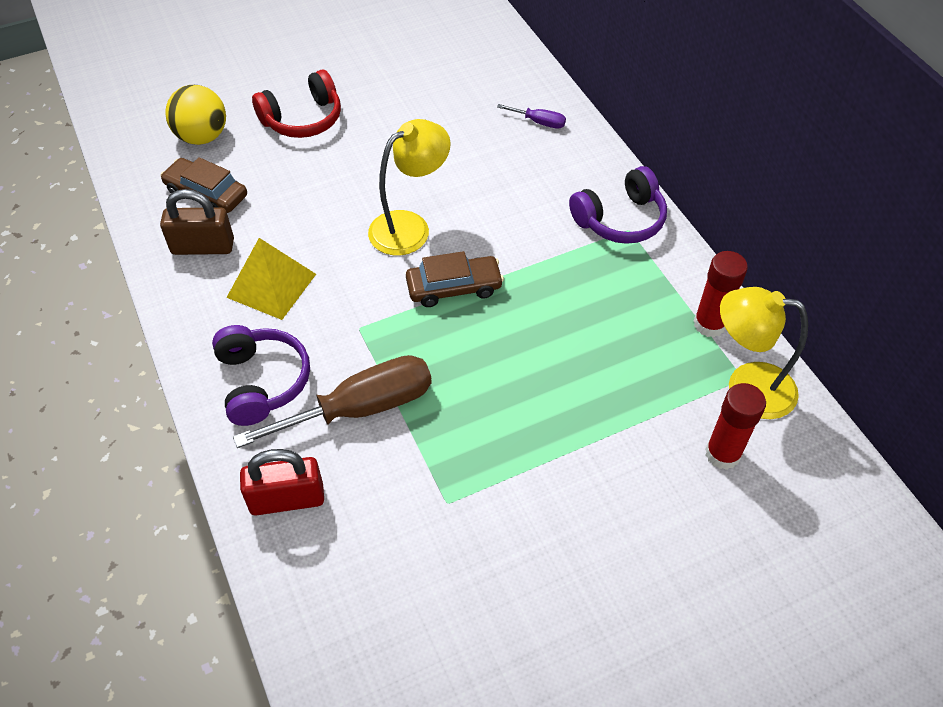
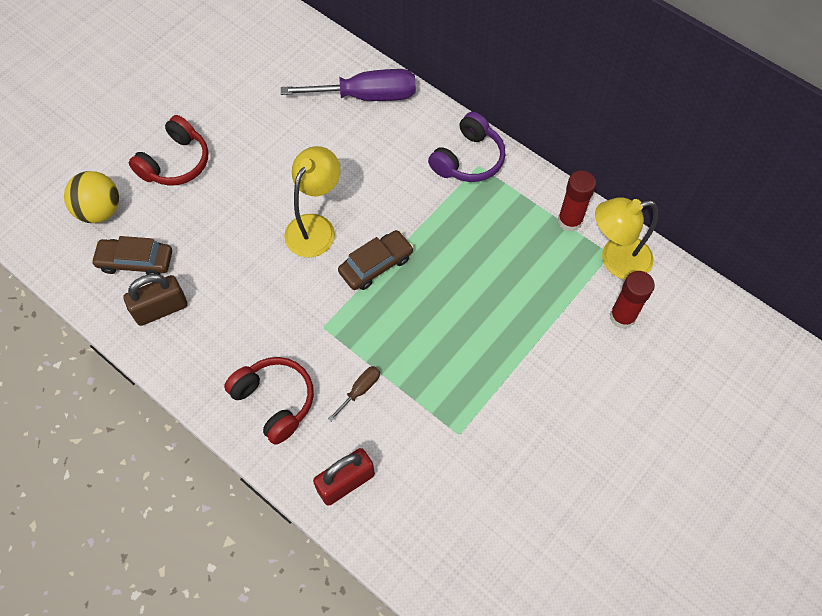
camera: 25 degrees left, 10 degrees up
purple headphones [212,325,310,426] -> red headphones [224,357,314,445]
yellow pyramid [226,238,316,320] -> none
brown screwdriver [233,355,432,448] -> brown screwdriver [328,366,380,422], size x0.45
purple screwdriver [497,104,566,129] -> purple screwdriver [281,69,416,101], size x2.23

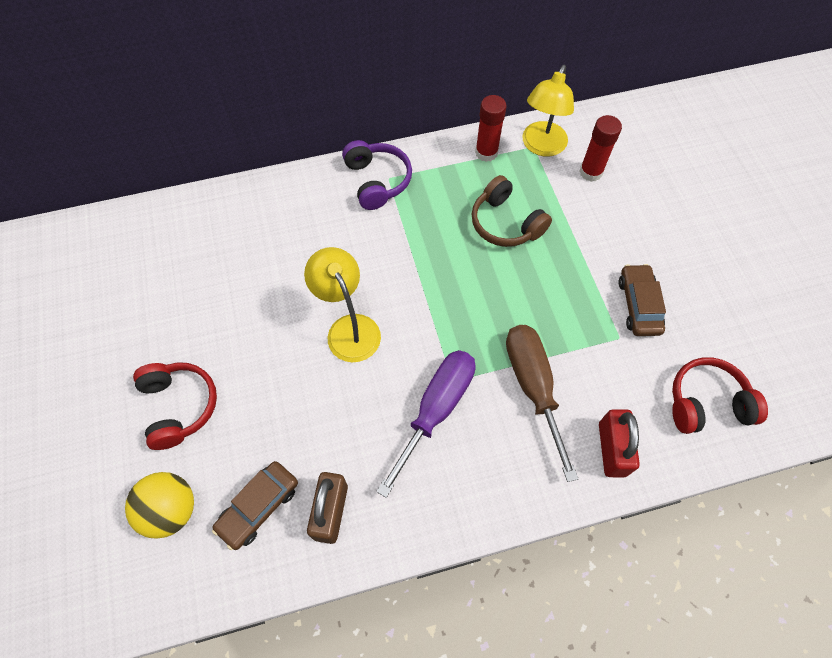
camera: 55 degrees left, 0 degrees up
red headphones [224,357,314,445] -> red headphones moved to [672,357,768,434]
purple screwdriver [281,69,416,101] -> purple screwdriver moved to [376,350,476,498]
brown screwdriver [328,366,380,422] -> brown screwdriver [506,325,578,482], size x2.23
brown car [338,230,414,290] -> brown car moved to [618,264,666,336]
none -> brown headphones [472,175,552,247]

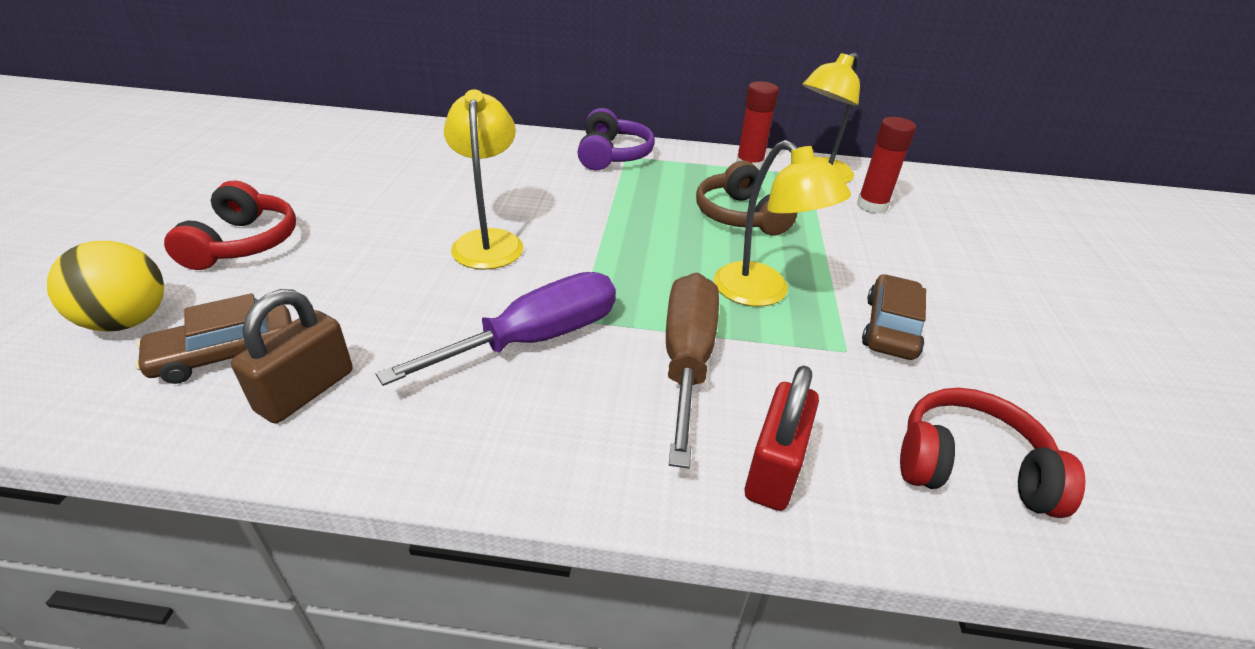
camera: 20 degrees right, 25 degrees down
none -> yellow lamp [714,140,851,307]

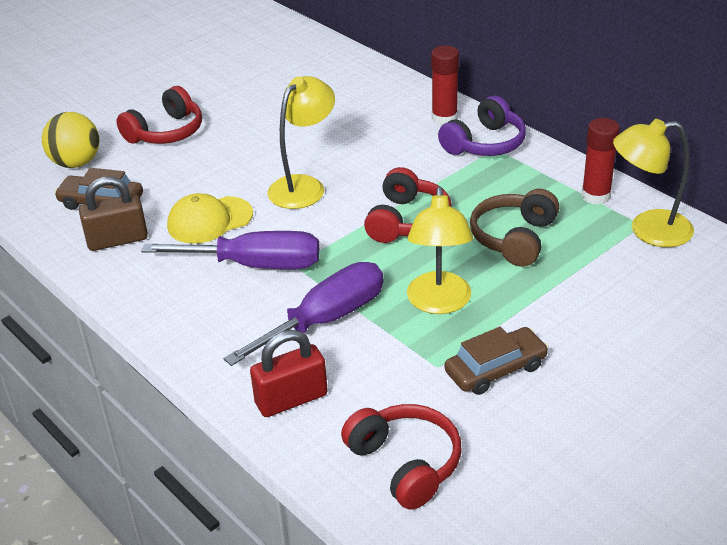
camera: 45 degrees right, 0 degrees up
brown screwdriver [666,273,719,468] -> purple screwdriver [223,262,384,366]
red glue stick [857,117,916,214] -> red glue stick moved to [431,45,459,125]
none -> yellow cap [167,193,253,244]
none -> red headphones [364,167,452,243]

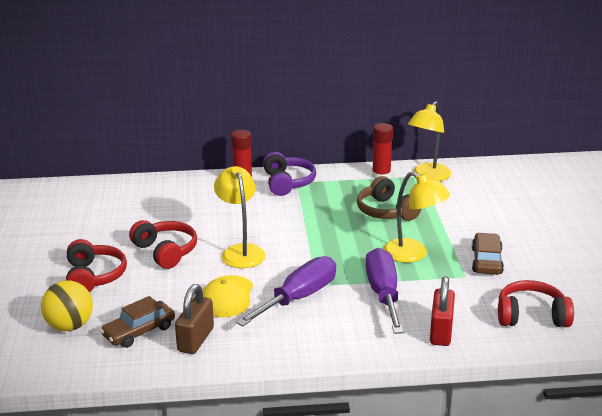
camera: 55 degrees left, 10 degrees down
red headphones [364,167,452,243] -> red headphones moved to [129,220,197,269]

